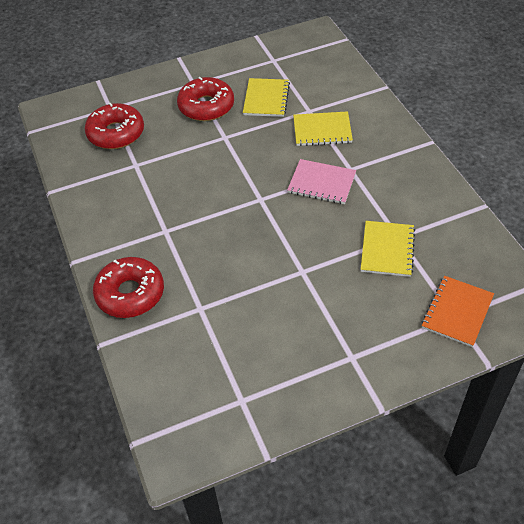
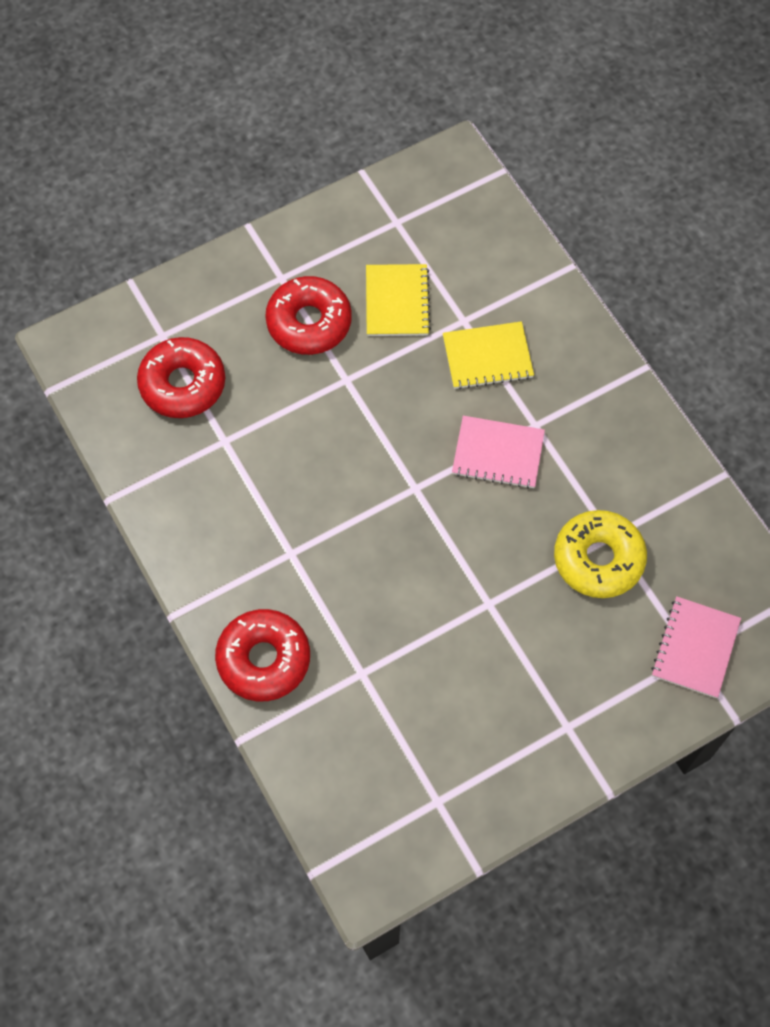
camera: 10 degrees left, 15 degrees up
yellow notebook [361,221,415,277] -> yellow donut [554,510,647,598]
orange notebook [421,276,494,347] -> pink notebook [651,596,741,698]

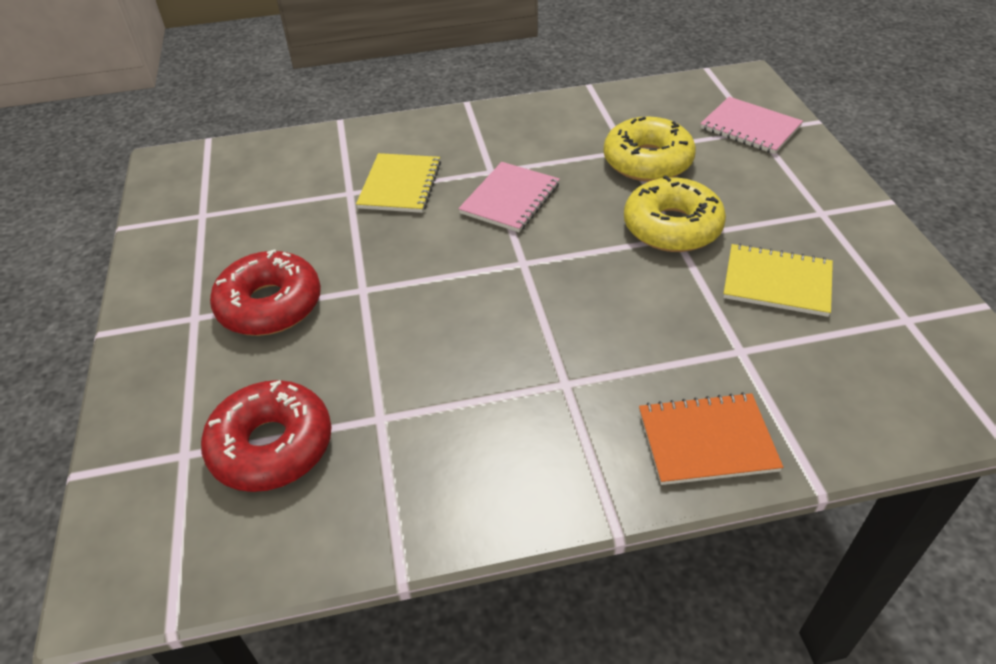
camera: 70 degrees left, 20 degrees down
red donut [215,609,310,701] -> orange notebook [639,392,783,485]
yellow notebook [366,264,431,336] -> yellow notebook moved to [723,244,833,317]
none -> yellow donut [624,176,726,252]

